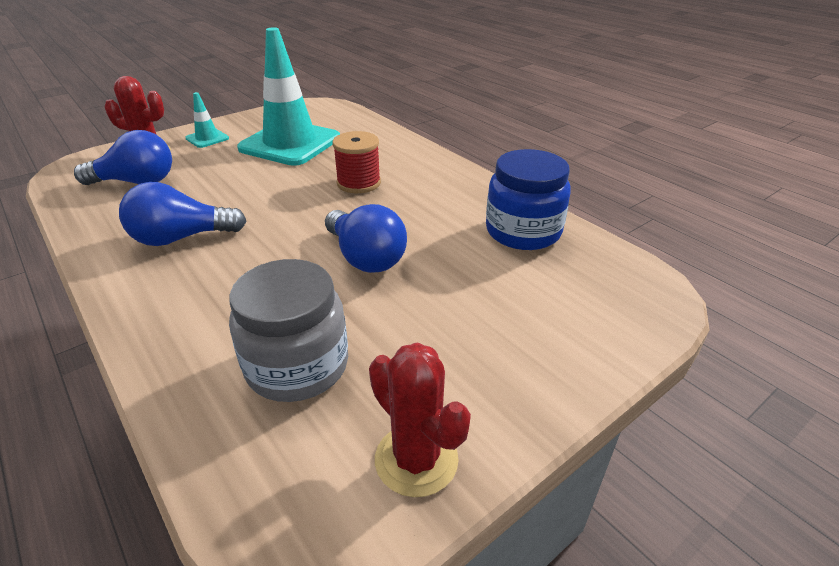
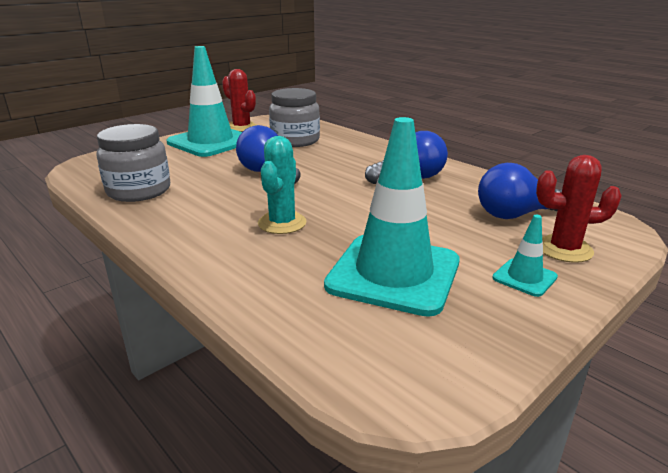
camera: 175 degrees right, 10 degrees down
red spool [332,131,381,193] -> turquoise cactus [258,136,307,234]
blue jar [486,149,571,250] -> grey jar [96,124,170,202]
none -> turquoise traffic cone [167,46,242,157]

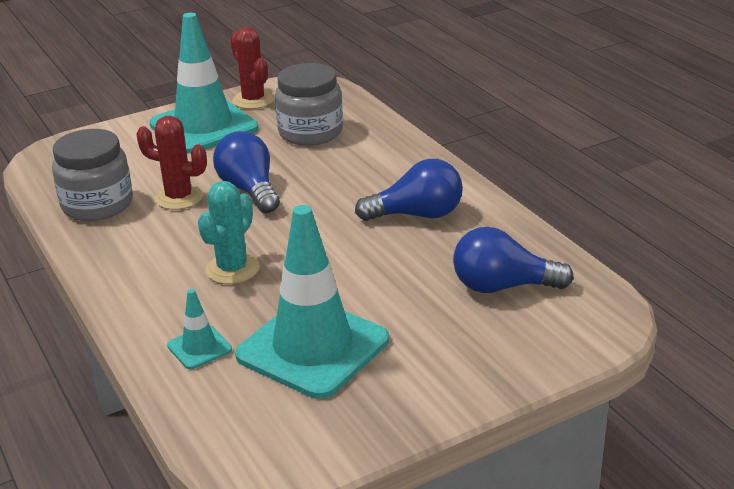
camera: 15 degrees right, 5 degrees up
turquoise traffic cone [492,215,558,297] -> turquoise traffic cone moved to [167,289,232,369]
red cactus [536,155,621,263] -> red cactus moved to [136,116,207,210]

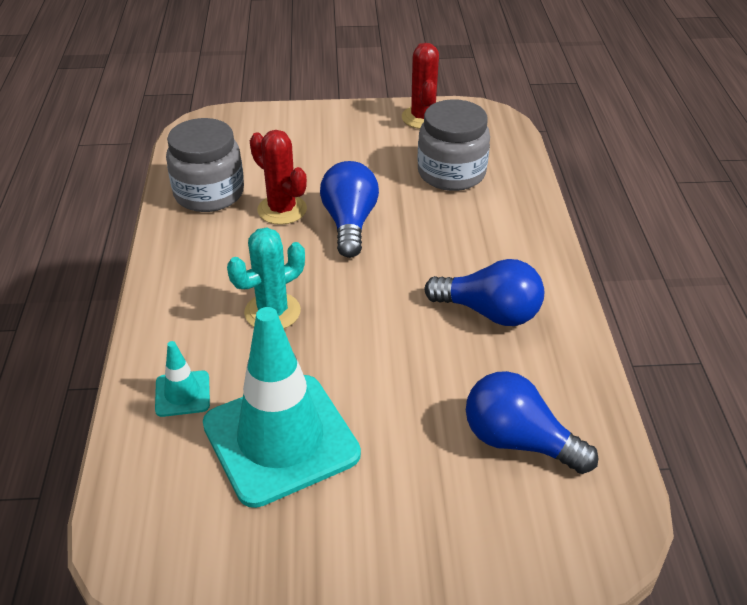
camera: 25 degrees right, 10 degrees up
turquoise traffic cone [149,13,258,154] -> none

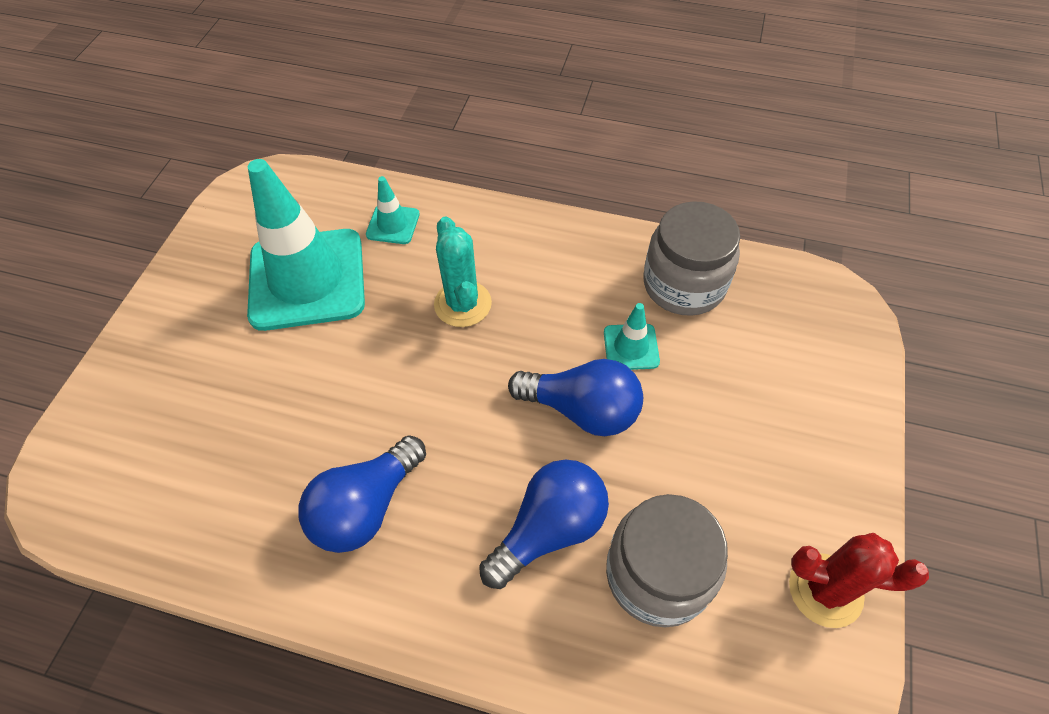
camera: 110 degrees right, 15 degrees up
red cactus [250,130,307,225] -> turquoise traffic cone [604,303,660,370]
blue light bulb [466,371,599,474] -> blue light bulb moved to [479,460,609,589]

